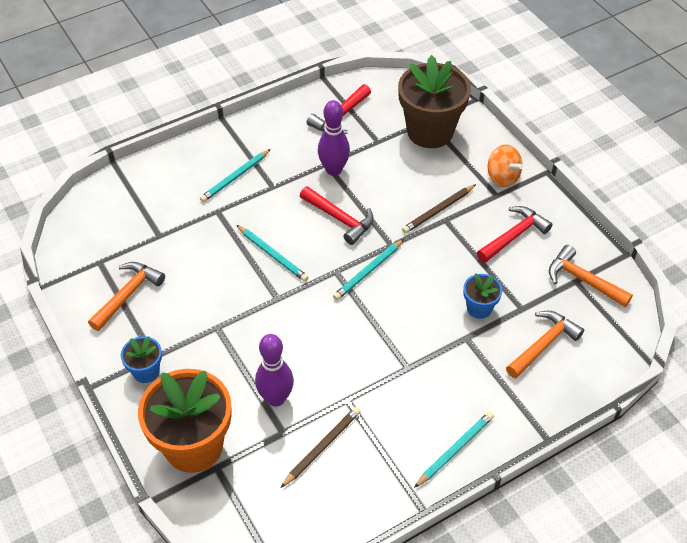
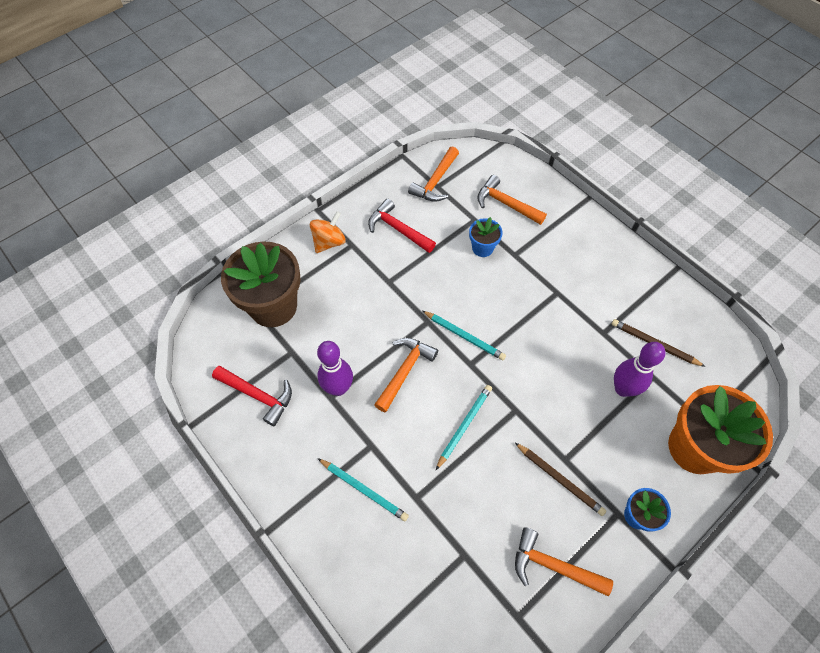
camera: 100 degrees left, 10 degrees up
red hammer [300,186,374,245] -> orange hammer [374,338,438,413]
brown pencil [402,184,476,233] -> brown pencil moved to [514,442,606,516]
turquoise pencil [414,411,494,488] -> none

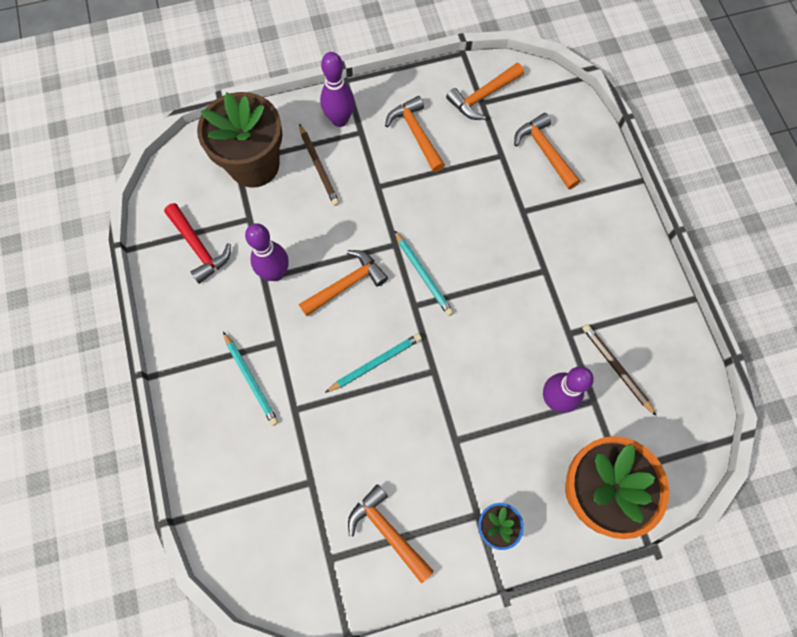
camera: 25 degrees right, 10 degrees up
orange spinning top [310,211,346,253] -> purple bowling pin [320,52,355,127]
red hammer [368,199,436,253] -> orange hammer [385,96,445,172]
blue flower pot [469,217,503,257] -> none
brown pencil [514,442,606,516] -> brown pencil moved to [299,124,340,206]

